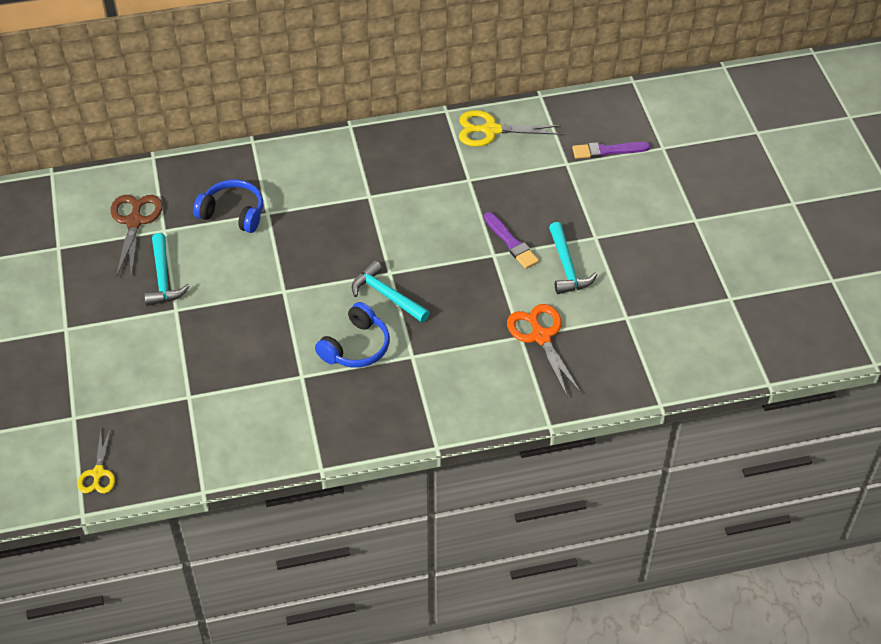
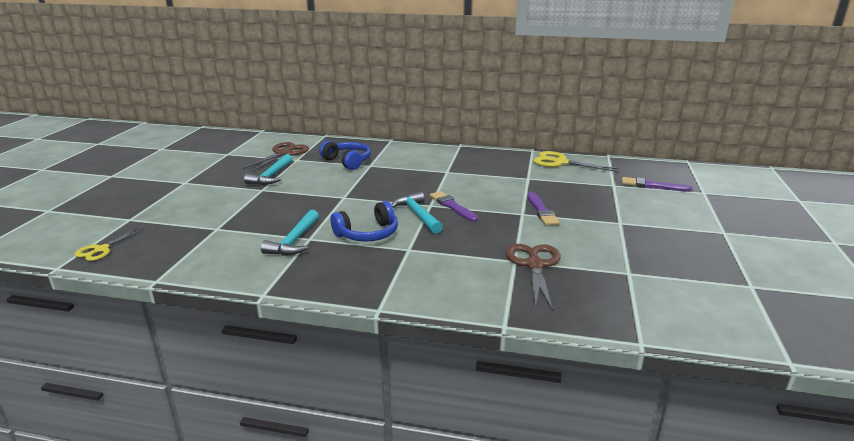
camera: 25 degrees right, 25 degrees down
orange scissors [507,304,582,396] -> brown scissors [506,244,561,311]
turquoise hammer [549,222,597,294] -> turquoise hammer moved to [261,210,319,256]
none -> purple brush [430,191,478,222]

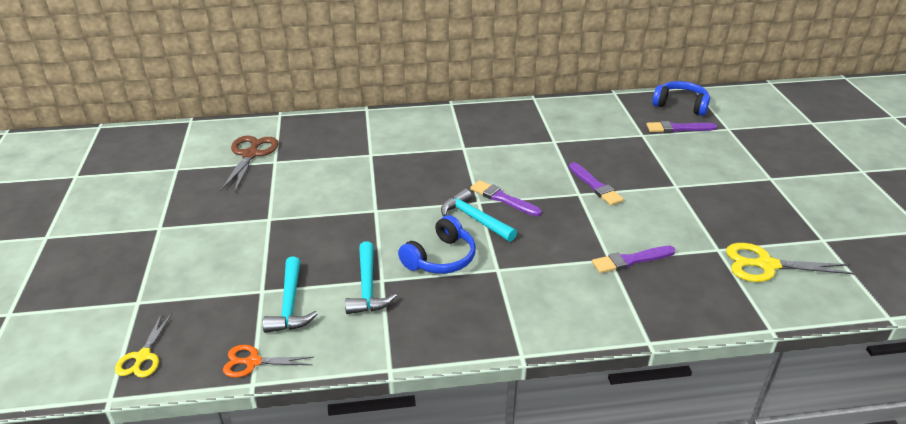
camera: 20 degrees left, 10 degrees up
turquoise hammer [244,154,293,185] -> turquoise hammer moved to [263,256,318,333]
blue headphones [319,140,371,170] -> blue headphones moved to [652,81,710,116]
brown scissors [506,244,561,311] -> purple brush [592,246,675,273]
yellow scissors [533,151,619,172] -> yellow scissors moved to [726,243,857,282]
none -> orange scissors [223,345,314,378]

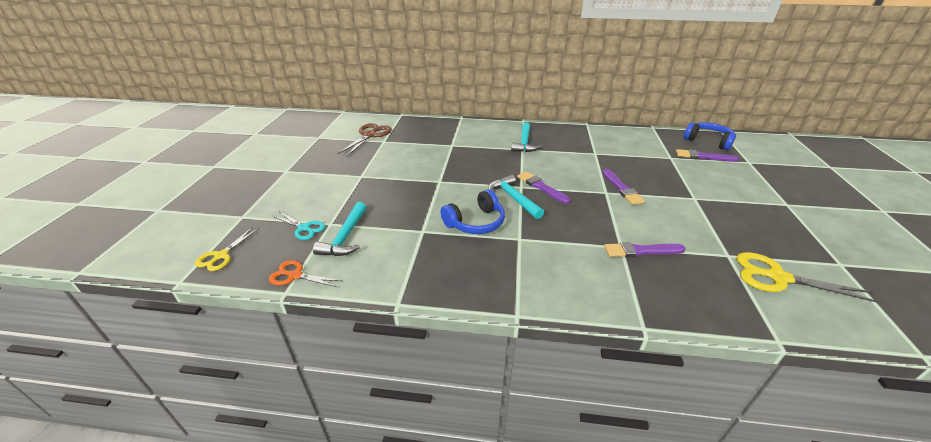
camera: 15 degrees right, 0 degrees up
turquoise hammer [345,241,397,314] -> turquoise hammer moved to [511,122,542,152]
none -> turquoise scissors [273,211,325,240]

